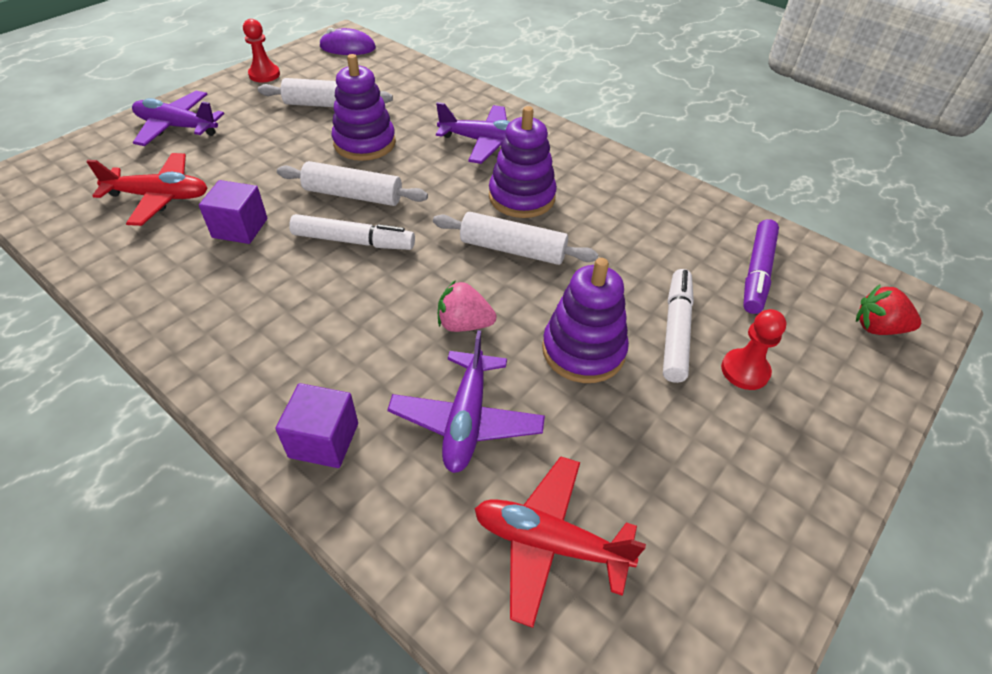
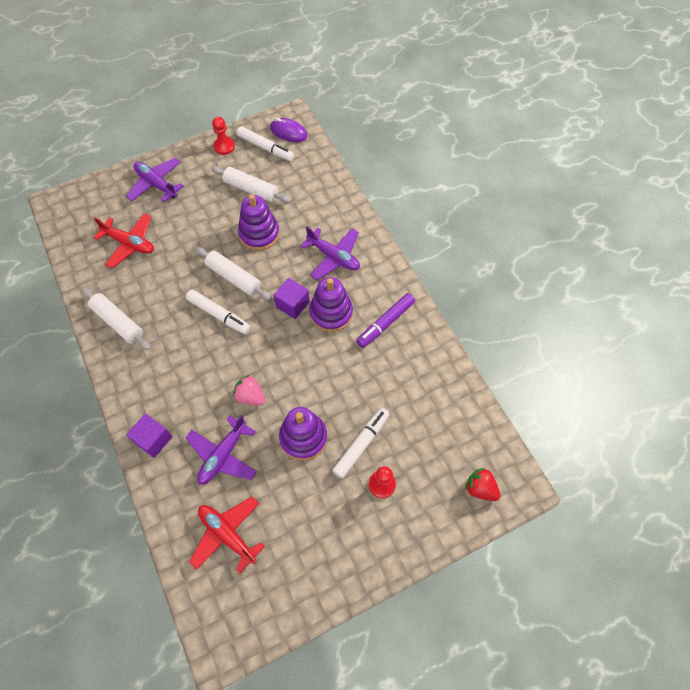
camera: 25 degrees right, 15 degrees up
purple cube [199,180,267,244] -> purple cube moved to [273,278,310,319]
white rolling pin [433,212,598,265] -> white rolling pin moved to [81,288,151,350]
purple marker [743,219,779,314] -> purple marker moved to [356,293,415,348]
none -> white marker [237,126,294,161]

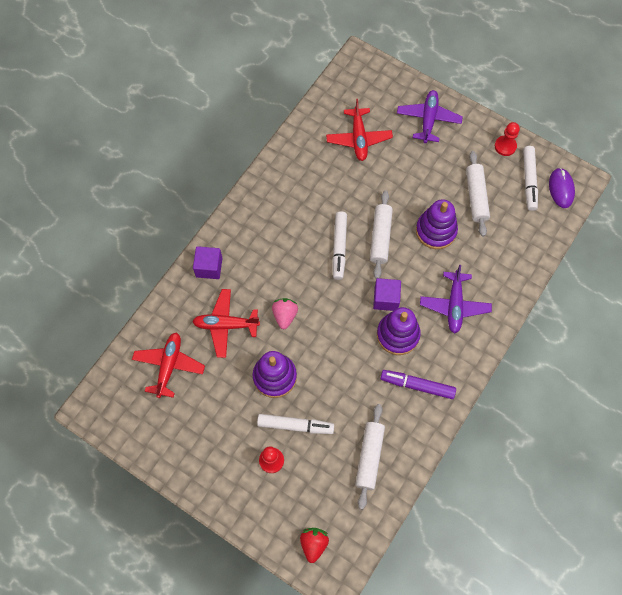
camera: 60 degrees right, 5 degrees up
white rolling pin [81,288,151,350] -> white rolling pin moved to [355,404,385,509]
purple plane [186,415,257,485] -> red plane [192,289,260,358]

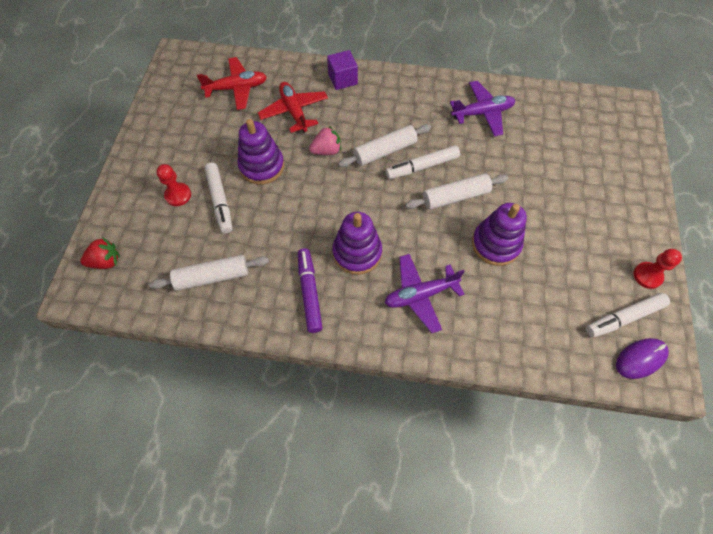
camera: 65 degrees right, 5 degrees down
red plane [326,99,393,161] -> none
purple cube [373,278,401,311] -> none
purple plane [397,90,463,143] -> purple plane moved to [450,81,515,136]
white rolling pin [466,151,490,237] -> white rolling pin moved to [338,124,431,167]

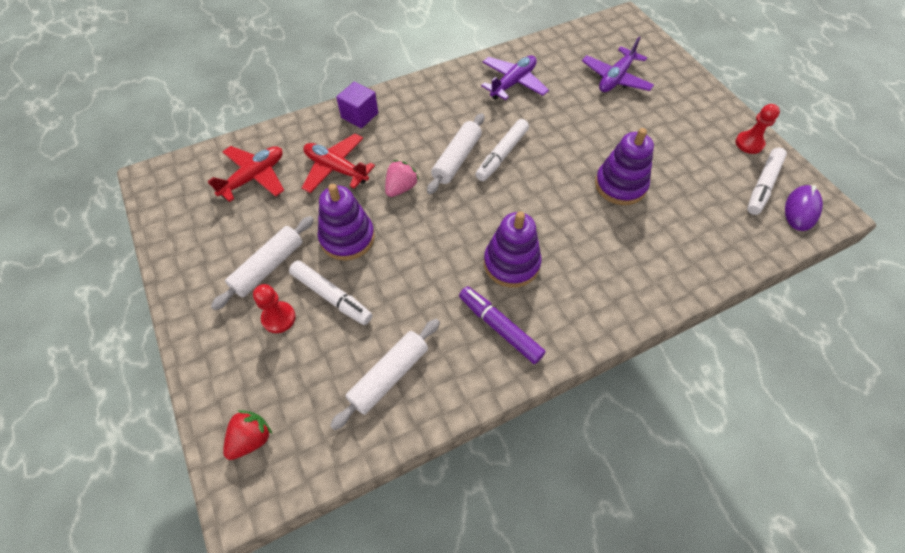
camera: 35 degrees left, 5 degrees down
purple plane [385,254,465,333] -> purple plane moved to [582,37,654,92]
white rolling pin [405,173,508,210] -> white rolling pin moved to [211,216,314,310]

